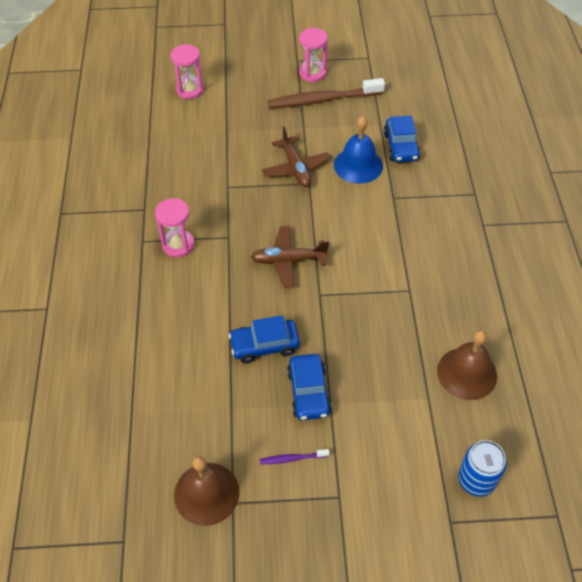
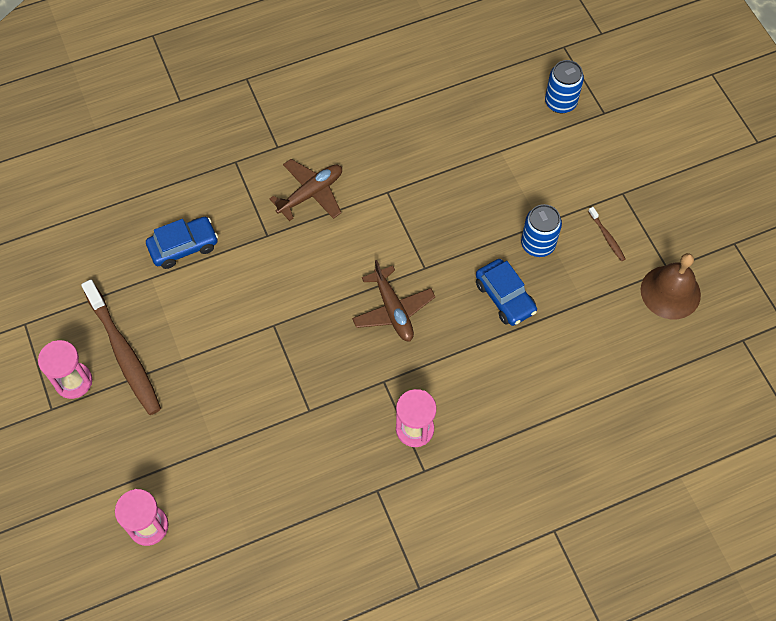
camera: 110 degrees left, 10 degrees up
purple toothbrush [260,449,330,464] -> brown toothbrush [588,207,625,261]
brown plane [262,126,331,187] -> brown plane moved to [269,159,342,221]
blue car [287,354,332,420] -> blue can [521,204,562,257]
blue bell [334,116,383,184] -> none
brown bell [437,330,497,400] -> none

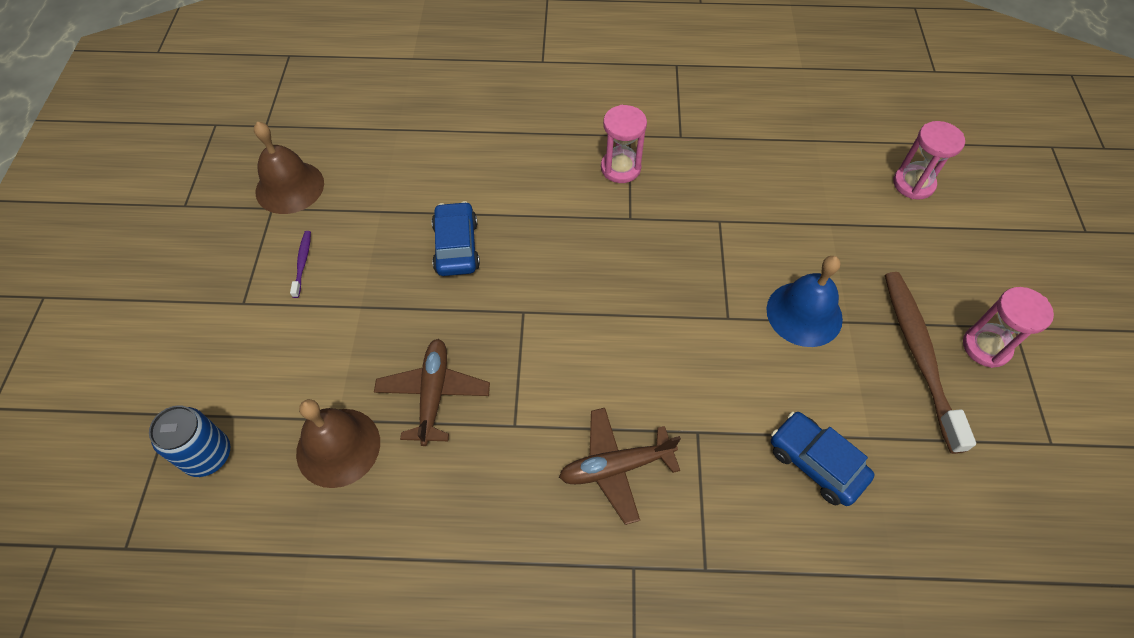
camera: 155 degrees left, 5 degrees down
blue car [146,217,218,269] -> blue car turned 45 degrees clockwise [771,412,874,506]
brown plane [352,260,435,341] -> brown plane moved to [374,339,490,446]
blue can [521,204,562,257] -> none
brown toothbrush [588,207,625,261] -> purple toothbrush [290,231,311,298]
none -> brown bell [296,399,380,488]
none -> blue bell [766,256,843,347]

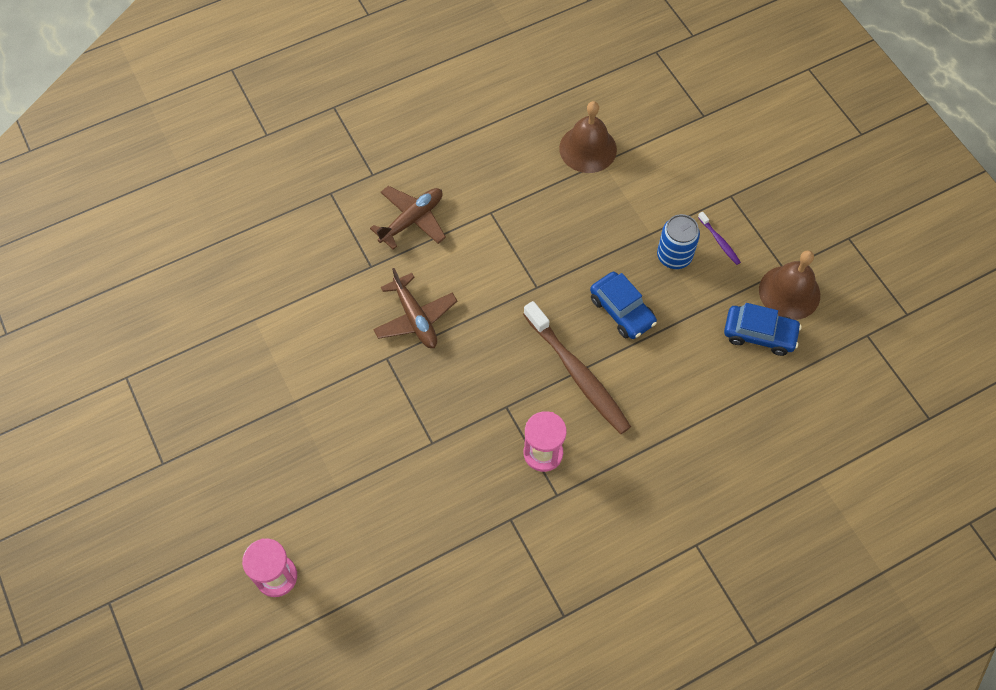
camera: 150 degrees right, 5 degrees up
blue can [149,405,230,477] -> blue can moved to [657,214,700,269]
brown plane [374,339,490,446] -> brown plane moved to [373,268,458,348]
blue bell [766,256,843,347] -> none
blue car [771,412,874,506] -> blue car moved to [724,303,801,356]
brown toothbrush [885,272,976,454] -> brown toothbrush moved to [523,301,631,434]
pink hourglass [963,287,1054,368] -> none

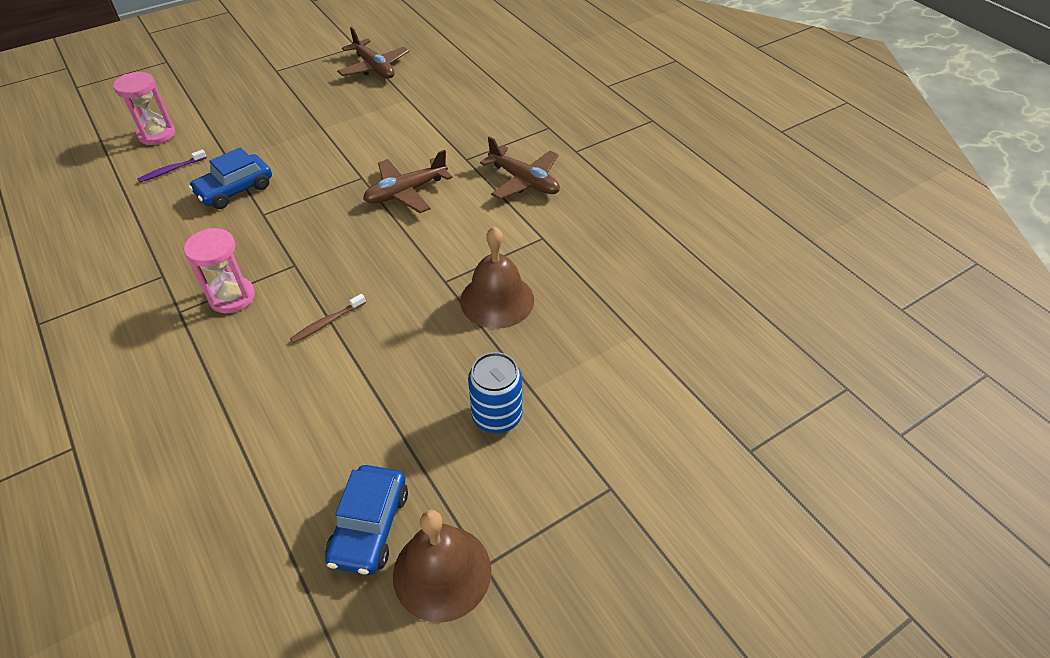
camera: 85 degrees right, 15 degrees down
brown toothbrush [523,301,631,434] -> brown toothbrush [290,294,366,343], size x0.43
brown bell [559,101,617,173] -> brown bell moved to [460,227,534,329]
blue car [590,272,657,339] -> blue car moved to [189,147,272,209]
purple toothbrush [698,212,741,265] -> purple toothbrush moved to [137,149,207,183]
none -> brown plane [337,27,409,79]

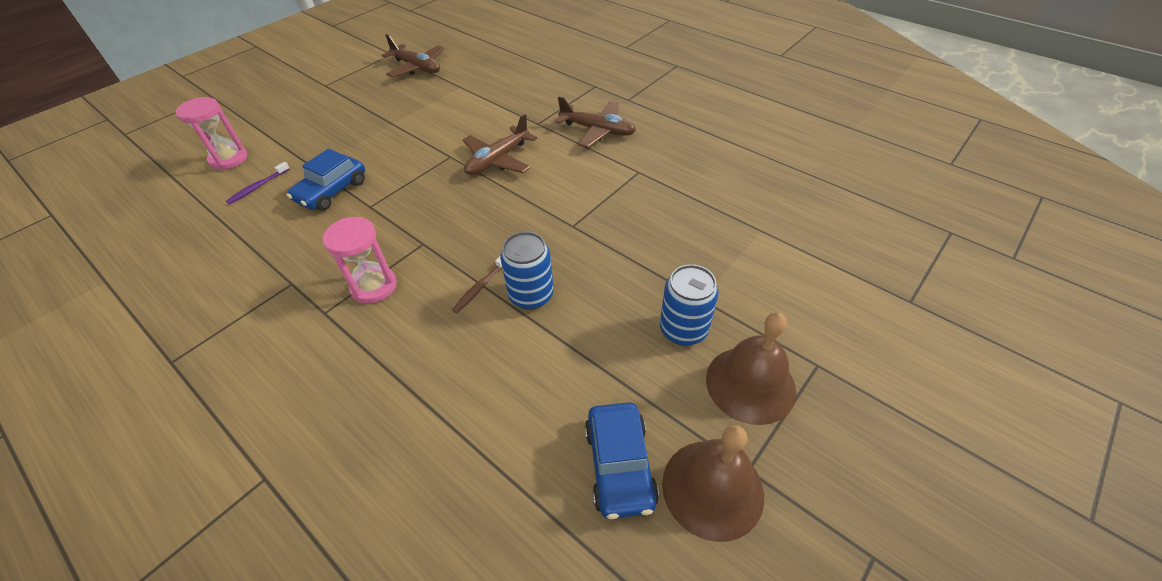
camera: 15 degrees left, 0 degrees up
brown bell [460,227,534,329] -> brown bell moved to [706,312,796,425]
none -> blue can [500,231,554,310]

